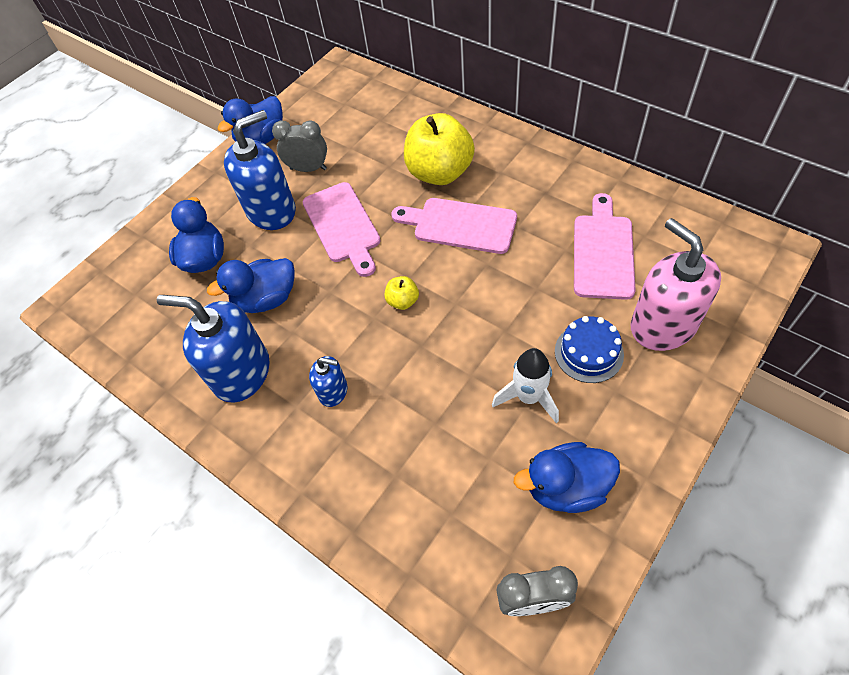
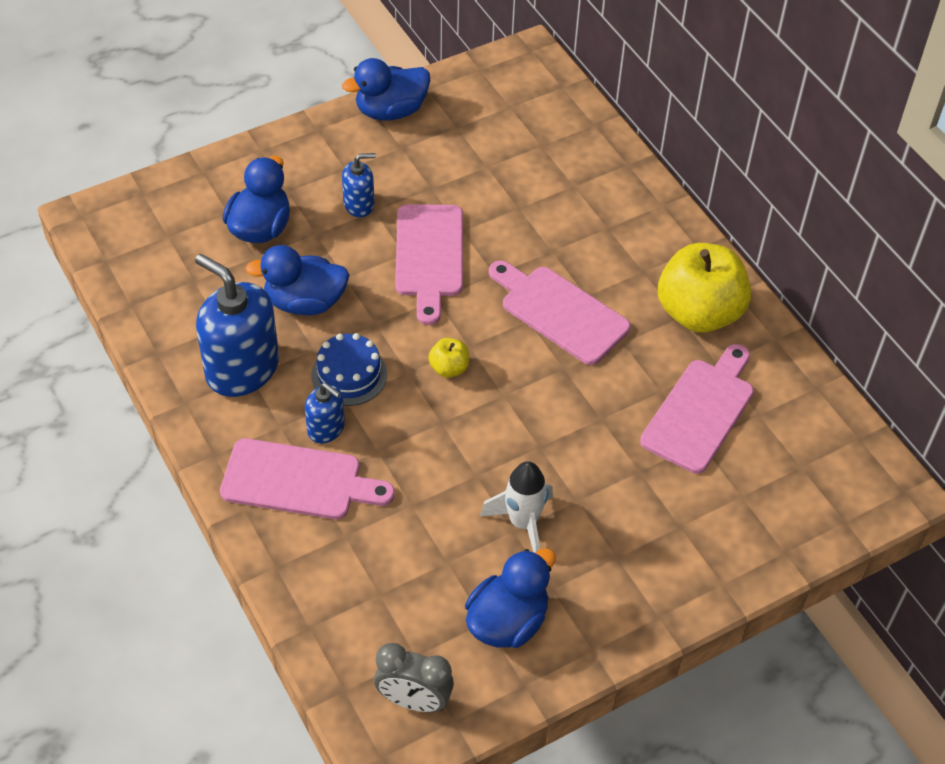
camera: 15 degrees right, 5 degrees down
blue soap dispenser [224,110,296,230] -> blue soap dispenser [342,153,376,217], size x0.51
grey clock [272,120,327,172] -> none
yellow apple [404,113,475,185] -> yellow apple moved to [658,243,751,333]
blue duck [514,442,620,513] -> blue duck turned 120 degrees clockwise [465,548,556,648]
blue cake [555,316,624,383] -> blue cake moved to [311,333,387,406]
pink soap dispenser [631,218,721,351] -> none
none -> pink cutting board [220,438,395,519]

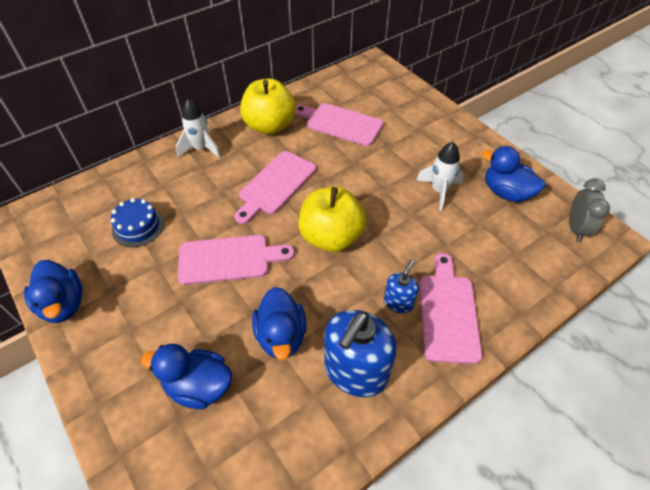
camera: 95 degrees left, 0 degrees up
blue cake [311,333,387,406] -> blue cake moved to [110,198,164,247]
blue soap dispenser [342,153,376,217] -> none
yellow apple [428,338,469,378] -> yellow apple [298,187,366,252], size x2.29
none -> white rocket [176,99,221,158]

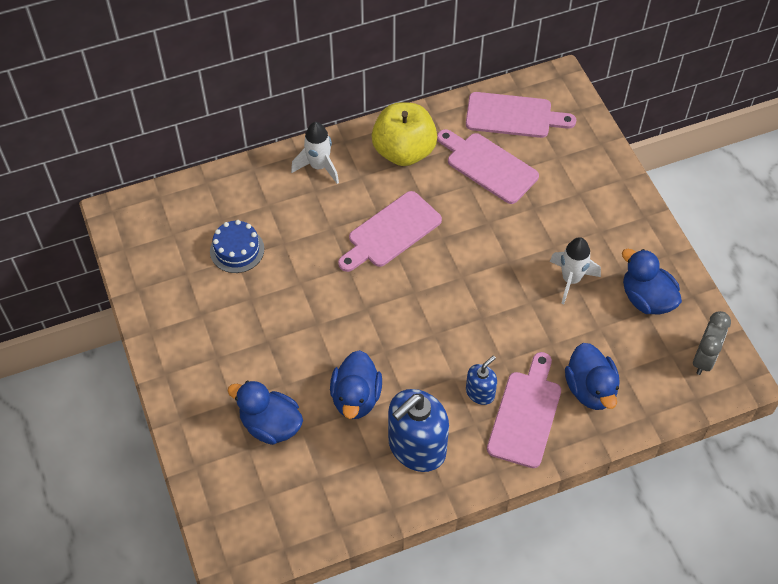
camera: 15 degrees right, 5 degrees up
blue duck [24,260,82,323] -> blue duck moved to [565,343,619,410]
pink cutting board [178,235,295,285] -> pink cutting board moved to [466,92,576,138]
yellow apple [298,187,366,252] -> none

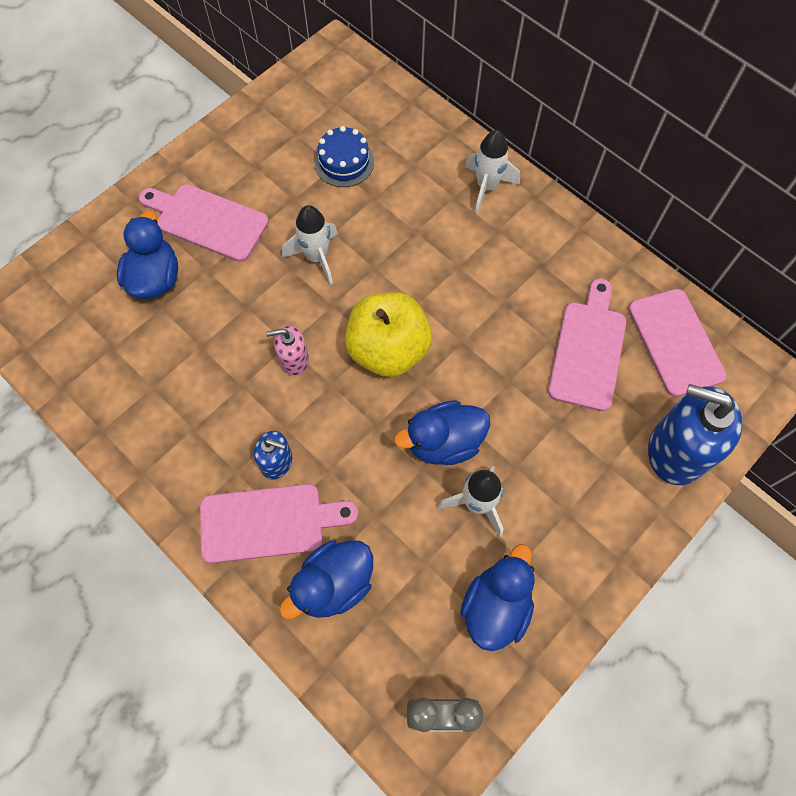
camera: 65 degrees right, 10 degrees up
blue duck [330,350,382,419] -> blue duck moved to [394,400,490,465]
pink cutting board [338,191,442,272] -> pink cutting board moved to [139,184,269,262]
yellow apple [372,102,437,166] -> yellow apple moved to [345,292,432,377]
blue soap dispenser [388,389,449,472] -> blue soap dispenser moved to [648,384,743,485]
none -> pink soap dispenser [266,326,309,376]
none -> white rocket [282,205,338,285]

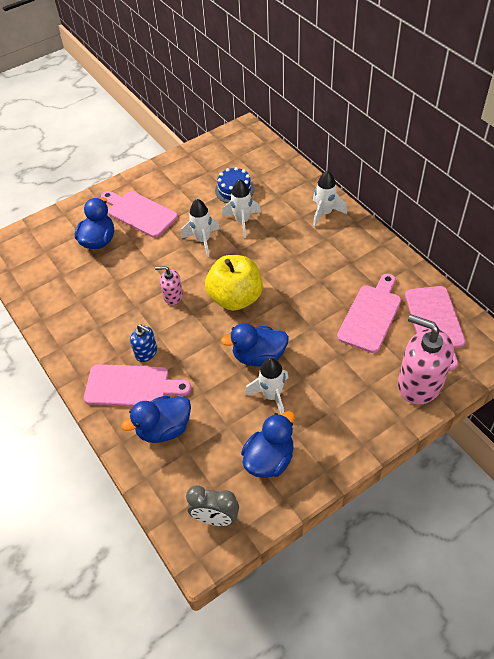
camera: 15 degrees right, 15 degrees down
blue soap dispenser [648,384,743,485] -> pink soap dispenser [398,314,454,405]
none -> white rocket [222,179,261,238]

